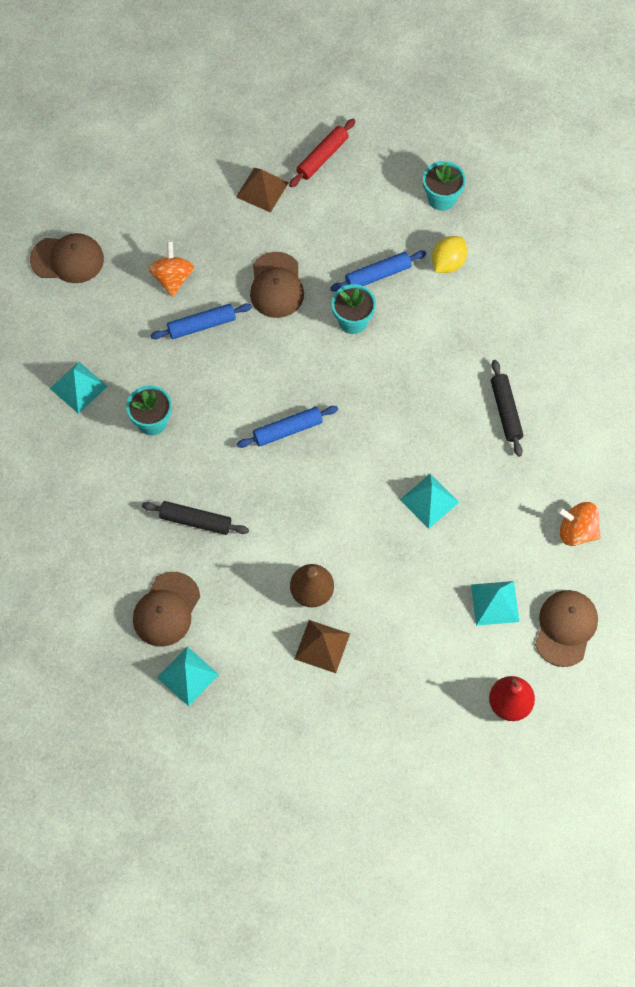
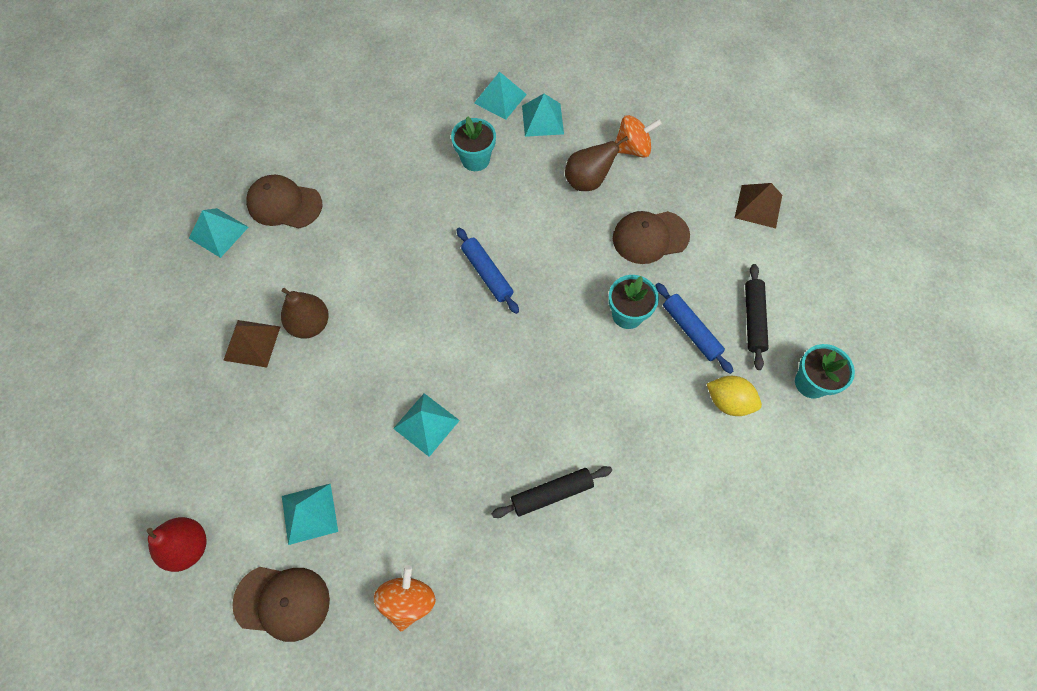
camera: 80 degrees right, 0 degrees up
brown cap [30,233,104,283] -> none
black rolling pin [142,501,249,535] -> black rolling pin moved to [745,264,769,370]
blue rolling pin [150,303,252,339] -> brown pear [565,136,629,191]
red rolling pin [289,119,355,187] -> none
none -> turquoise pyramid [522,94,564,137]

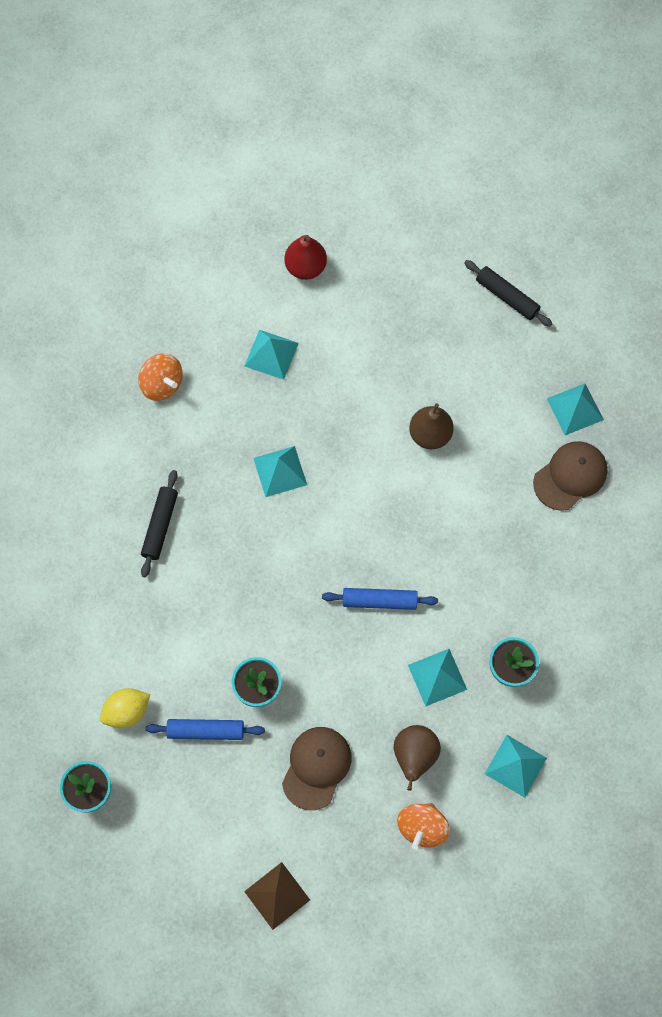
camera: 125 degrees right, 5 degrees up
brown pyramid [223,320,280,368] -> none
brown cap [232,567,330,642] -> none
turquoise pyramid [474,72,527,120] -> turquoise pyramid moved to [408,649,467,706]
black rolling pin [745,264,769,370] -> black rolling pin moved to [464,260,552,327]

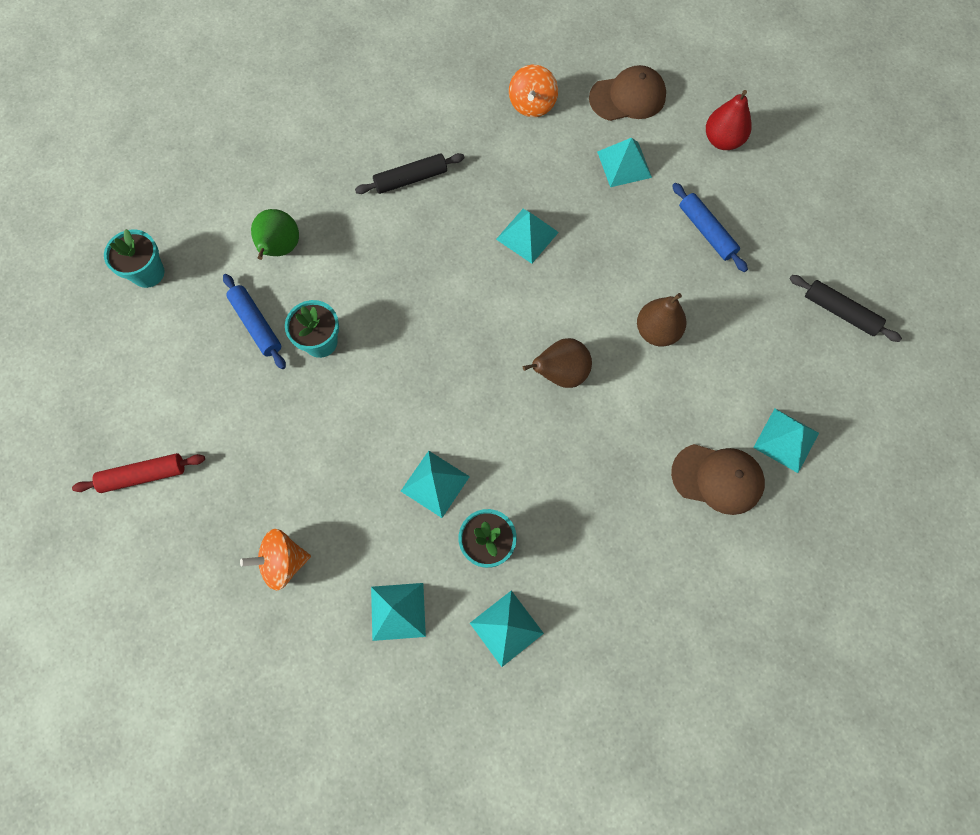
camera: 55 degrees right, 0 degrees up
yellow lemon [100,688,150,728] -> none
brown pyramid [244,862,310,930] -> red rolling pin [72,453,205,493]
brown cap [282,727,352,810] -> brown cap moved to [589,65,666,121]
blue rolling pin [322,588,438,610] -> blue rolling pin moved to [672,183,748,272]
brown pear [394,725,441,791] -> brown pear moved to [523,338,592,388]
black rolling pin [464,260,552,327] -> black rolling pin turned 60 degrees counterclockwise [789,275,902,342]
none -> green pear [251,209,299,260]
none -> turquoise pyramid [470,590,544,667]

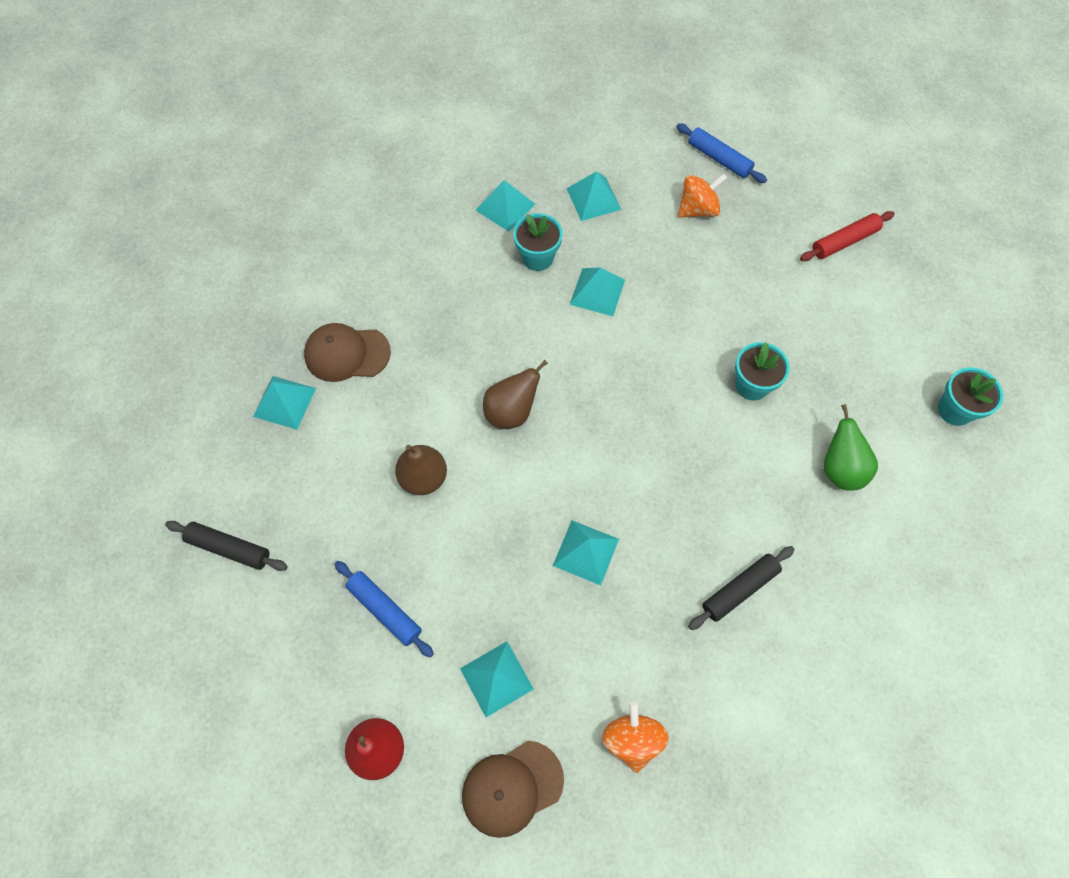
camera: 165 degrees right, 5 degrees down
blue rolling pin [223,274,286,369] -> blue rolling pin moved to [676,123,767,183]

